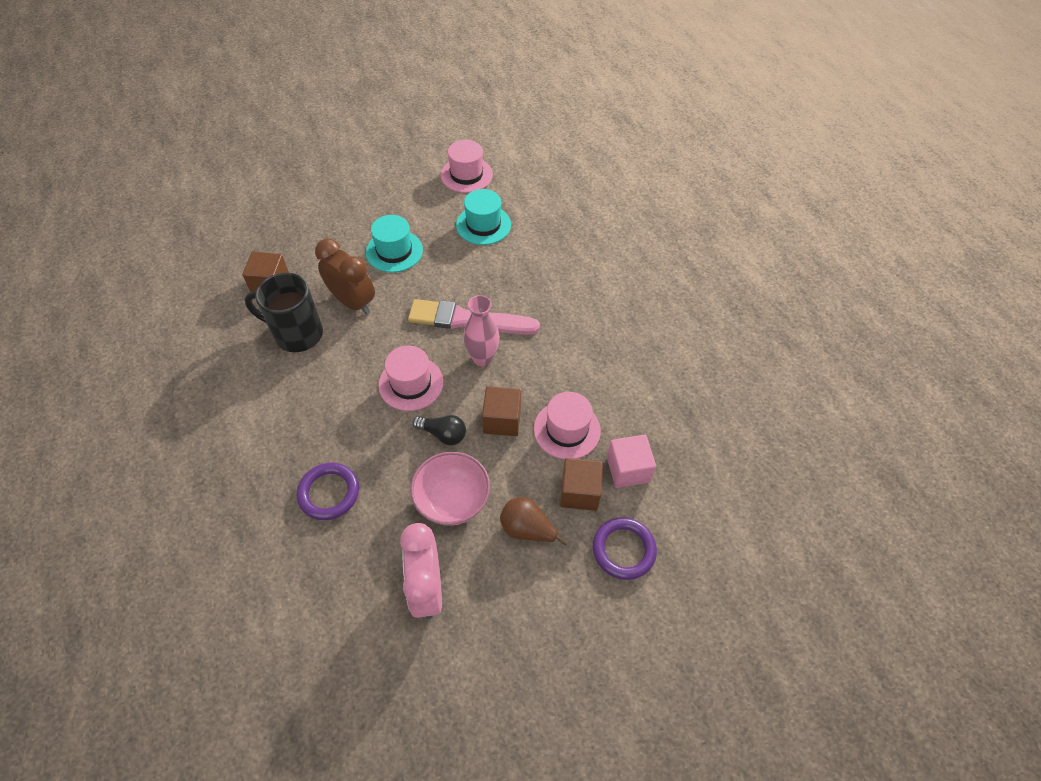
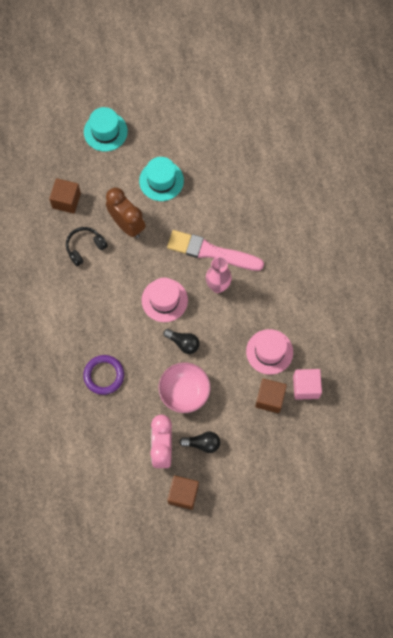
camera: 10 degrees right, 15 degrees up
black mug [244,273,323,352] -> black headphones [66,227,108,266]
pink hat [441,140,493,193] -> none
turquoise hat [456,189,511,245] -> turquoise hat moved to [84,107,128,152]
brown cube [482,386,521,436] -> brown cube moved to [167,475,199,510]
brown pear [500,497,568,546] -> none
purple ring [593,517,657,580] -> none
none -> black light bulb [179,431,220,453]

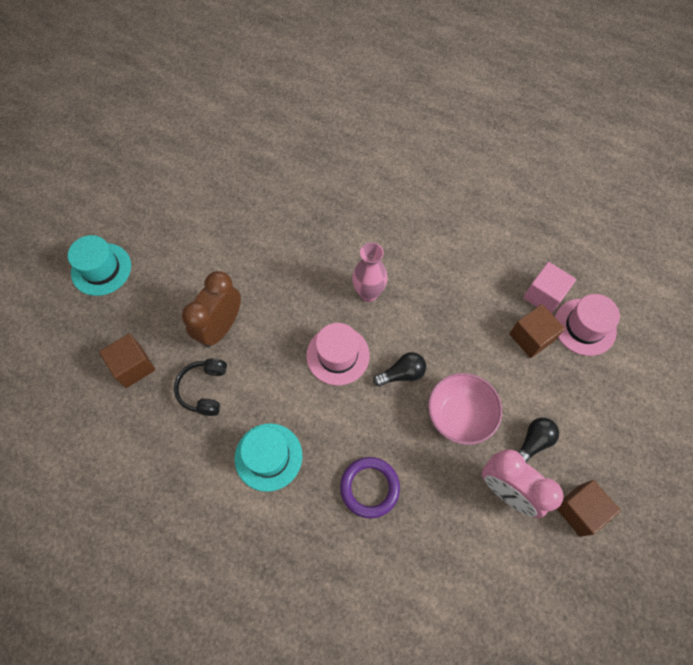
camera: 50 degrees left, 5 degrees down
brown clock [106,187,145,238] -> brown clock turned 60 degrees counterclockwise [182,271,241,347]
turquoise hat [139,157,184,201] -> turquoise hat moved to [235,423,302,492]
pink brush [167,230,264,271] -> none
pink hat [246,329,293,375] -> pink hat moved to [555,294,620,356]

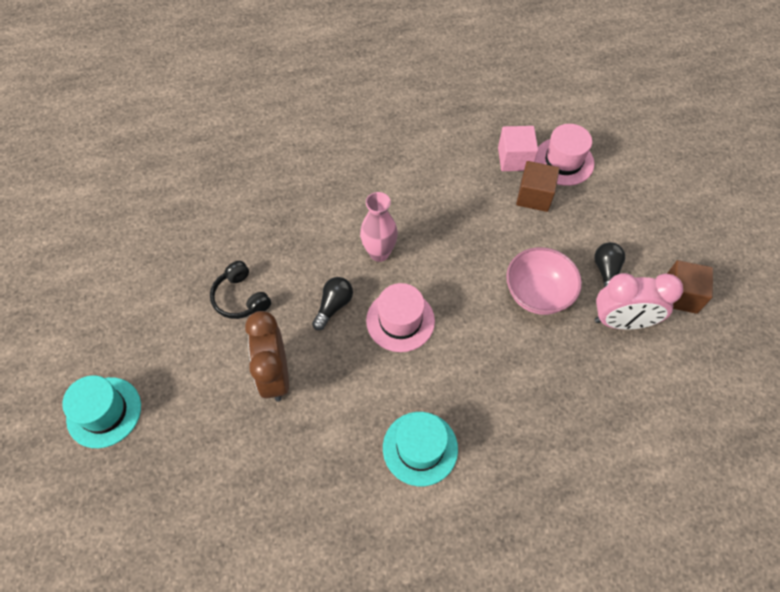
camera: 40 degrees left, 5 degrees down
brown cube [99,334,155,388] -> none
black headphones [174,359,227,416] -> black headphones moved to [210,261,271,319]
purple ring [340,457,400,518] -> none
black light bulb [373,352,426,387] -> black light bulb moved to [312,277,353,330]

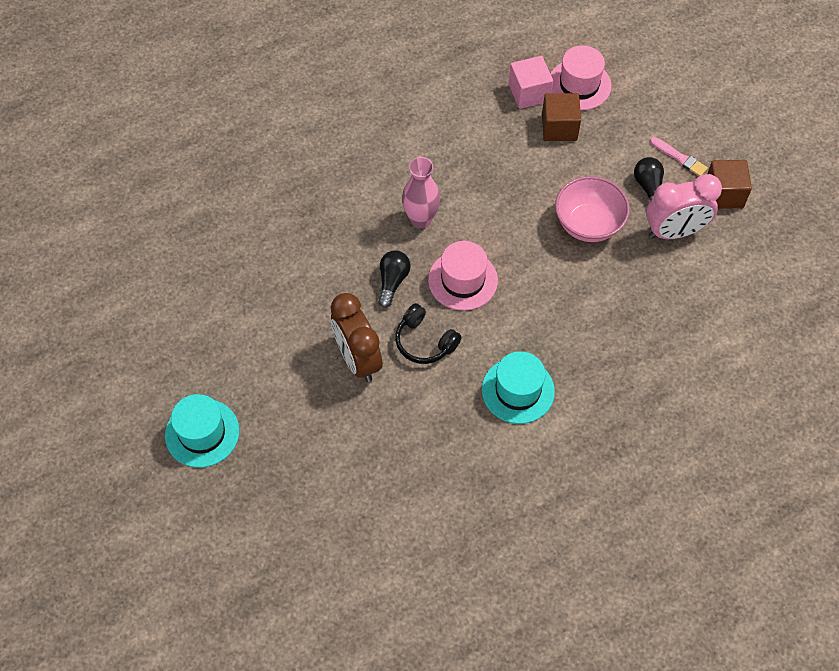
camera: 15 degrees left, 0 degrees up
black headphones [210,261,271,319] -> black headphones moved to [395,303,462,364]
none -> pink brush [650,137,708,176]

